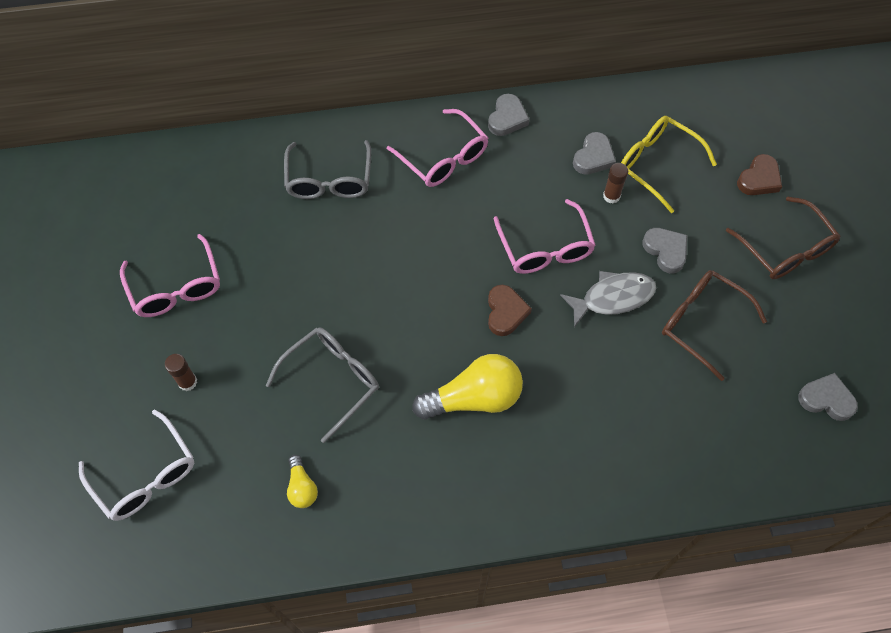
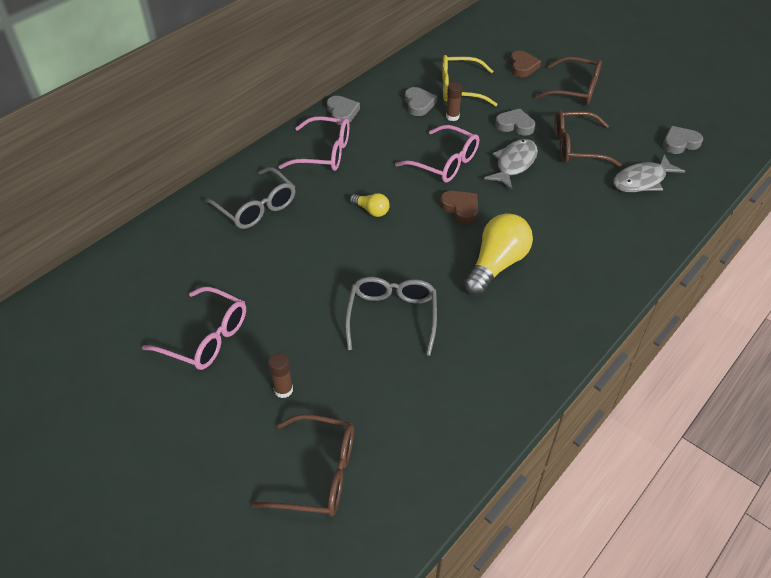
camera: 40 degrees left, 15 degrees down
white glasses [79,410,194,521] -> brown glasses [251,414,354,516]
yellow light bulb [287,455,318,508] -> yellow light bulb moved to [350,193,390,217]
none -> grey fish [613,154,685,192]

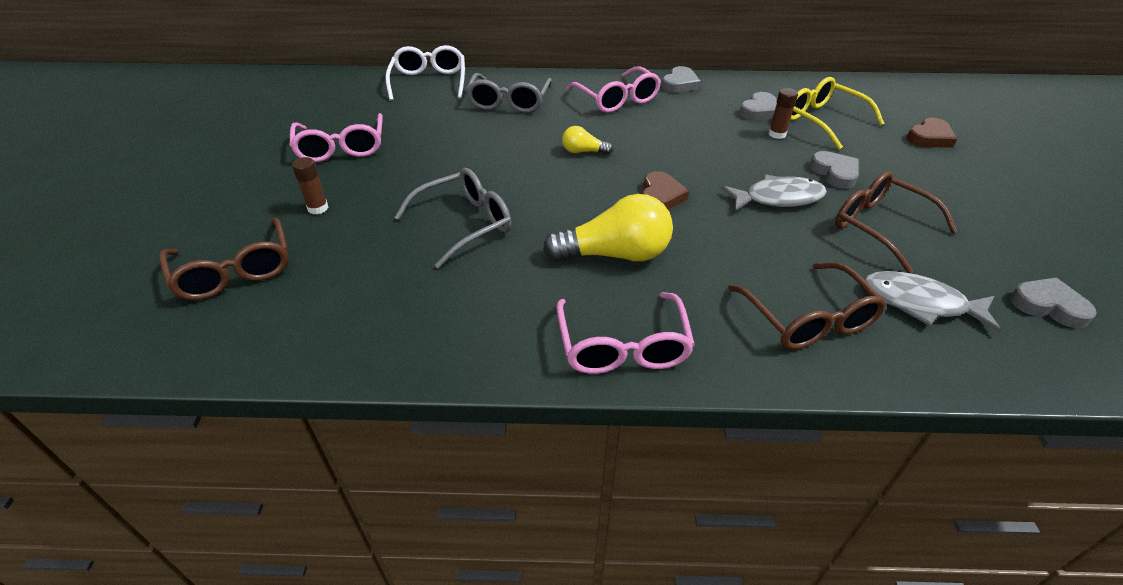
camera: 50 degrees right, 5 degrees down
yellow light bulb [350,193,390,217] -> yellow light bulb turned 105 degrees clockwise [562,126,613,155]
pink glasses [395,125,479,183] -> pink glasses moved to [556,292,695,374]
brown glasses [535,57,602,105] -> brown glasses moved to [728,262,887,349]
none -> white glasses [385,45,465,101]

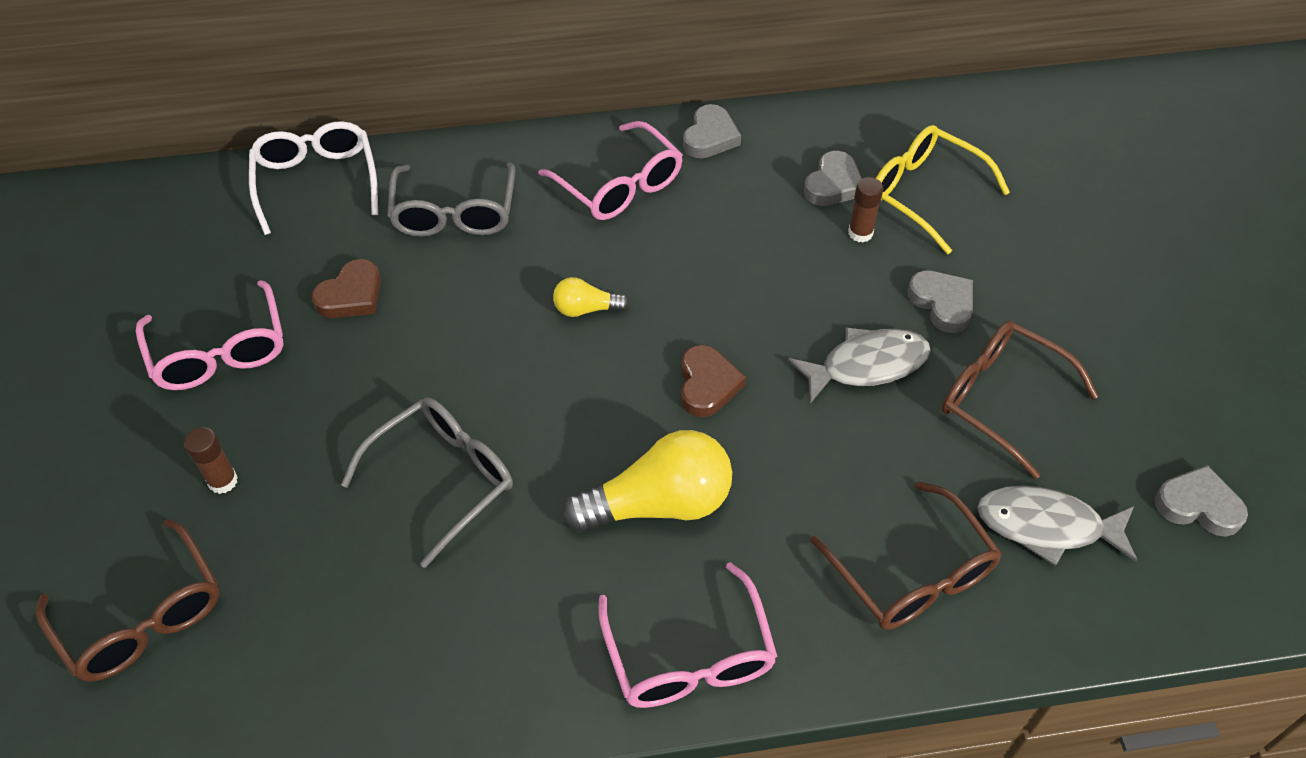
camera: 10 degrees left, 10 degrees up
brown heart [906,118,957,148] -> brown heart moved to [312,259,381,318]

